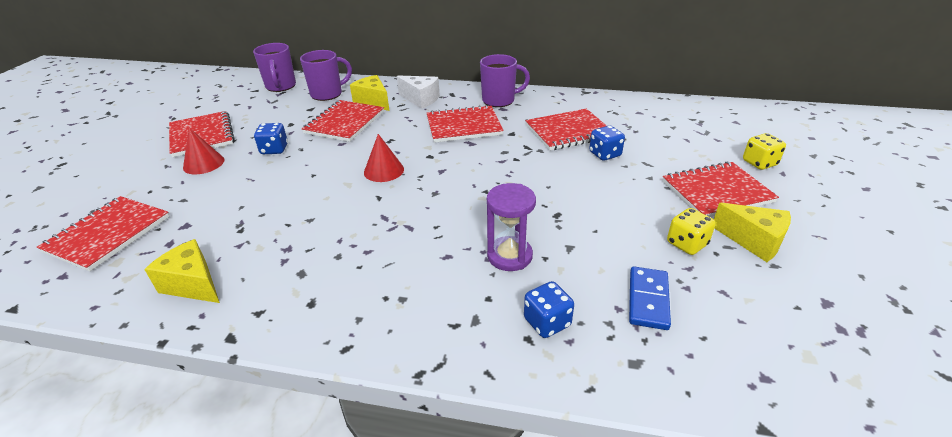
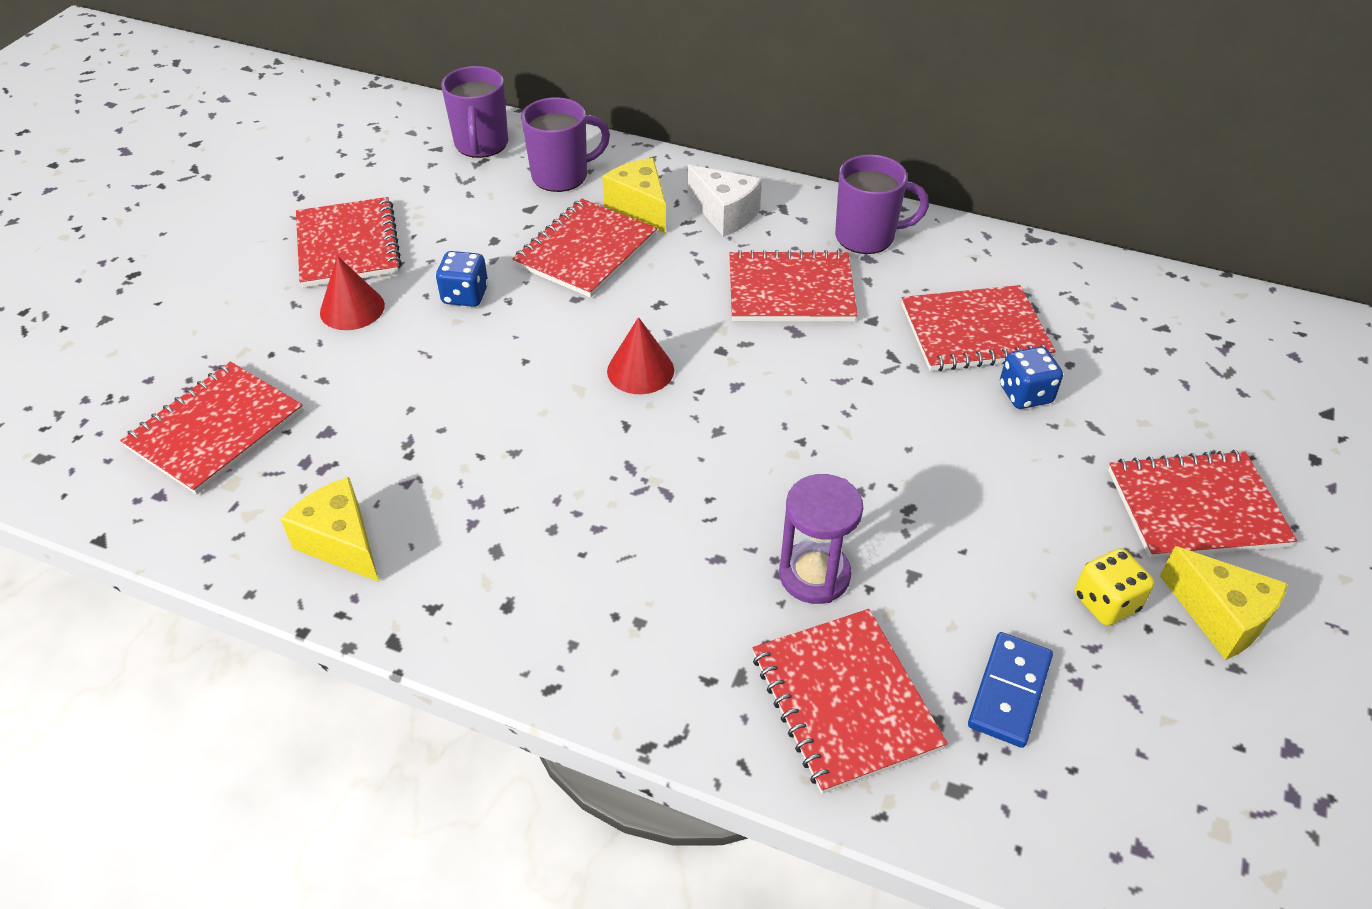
camera: 10 degrees right, 10 degrees up
blue dice [524,281,574,338] -> red notebook [753,609,948,794]
yellow dice [743,133,786,170] -> none

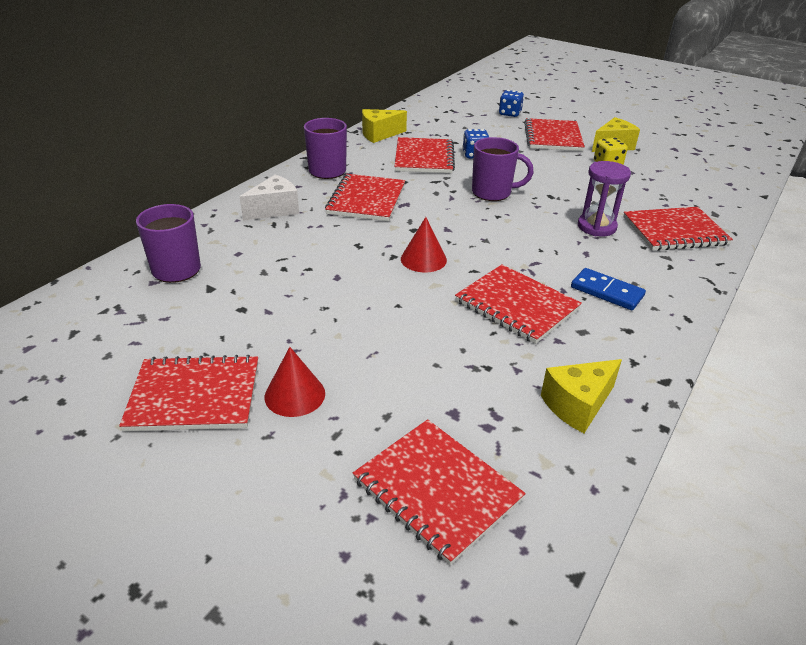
camera: 80 degrees left, 10 degrees down
blue dice [436,251,488,307] -> blue dice moved to [499,90,524,117]
purple mug [441,66,508,158] -> purple mug moved to [472,137,534,201]
red notebook [512,199,657,298] -> red notebook moved to [455,265,582,344]
yellow cheese [602,158,666,233] -> yellow cheese moved to [362,109,407,143]
blue domino [968,632,1053,748] -> blue domino moved to [571,268,646,310]

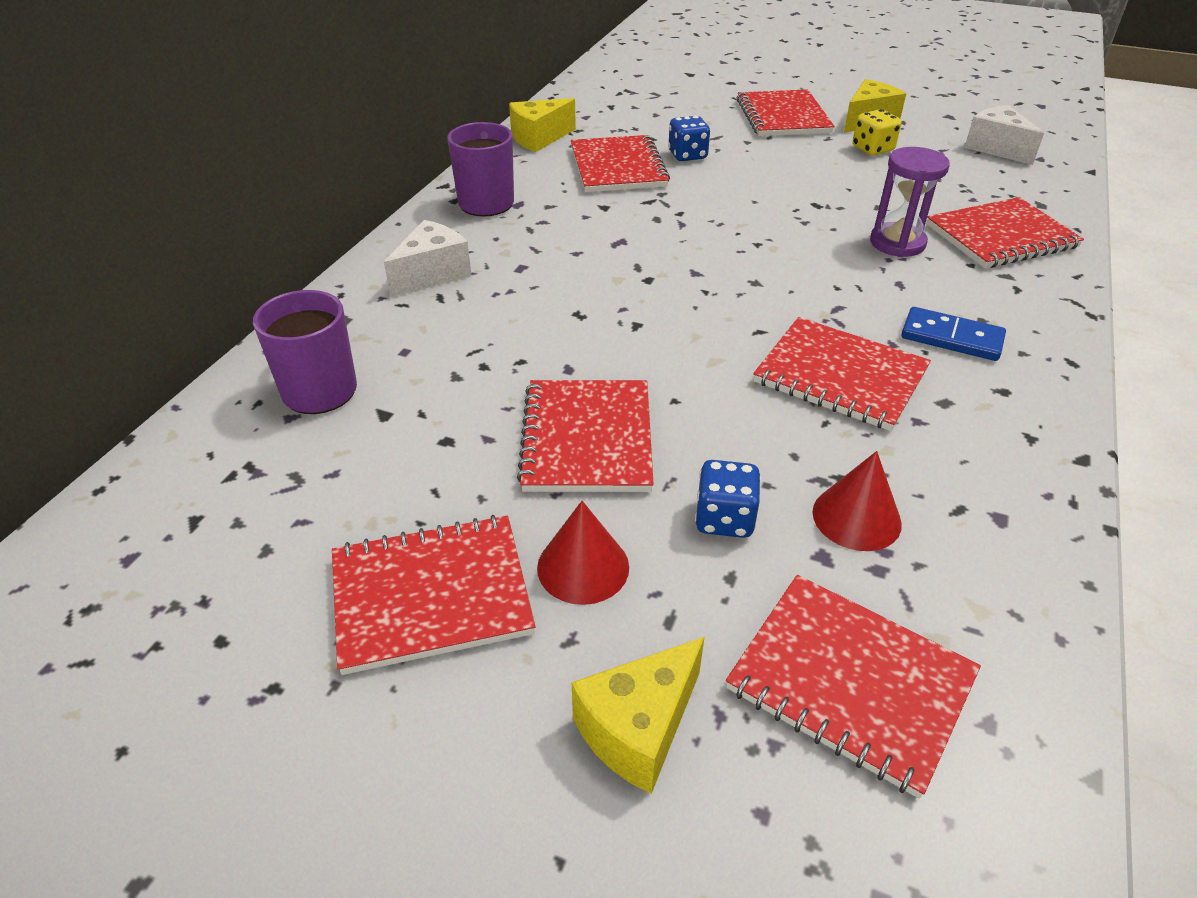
camera: 10 degrees left, 5 degrees up
red notebook [325,174,405,221] -> red notebook moved to [517,380,654,492]
red cone [401,217,447,273] -> red cone moved to [813,451,902,551]
purple mug [472,137,534,201] -> none
blue dice [499,90,524,117] -> blue dice moved to [695,460,761,538]
yellow cheese [541,359,622,433] -> yellow cheese moved to [572,637,705,794]
none -> white cheese [964,105,1044,165]

